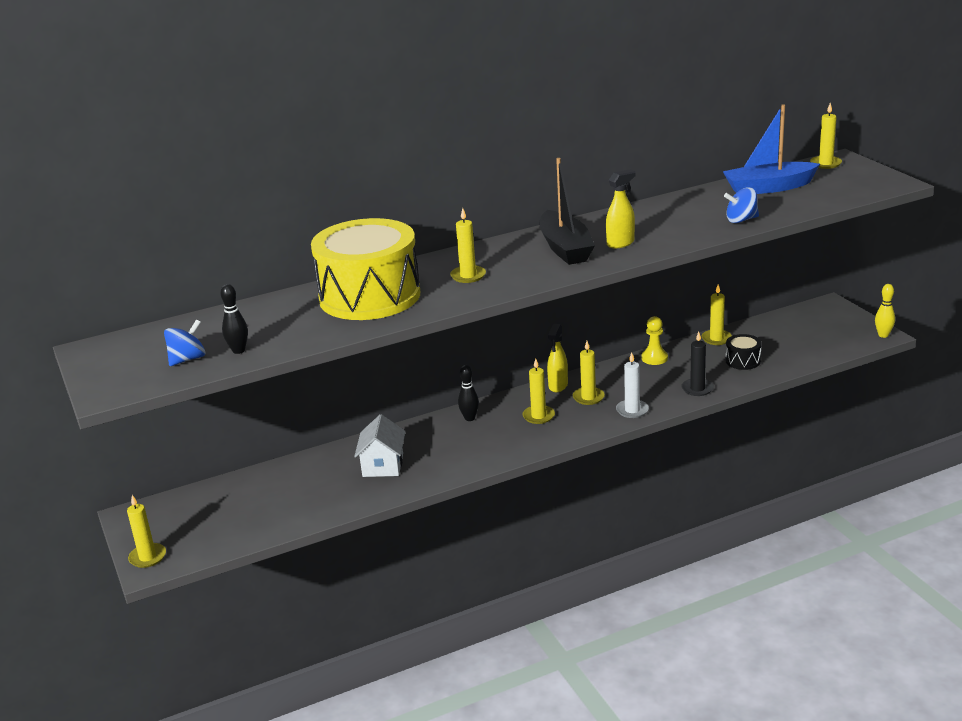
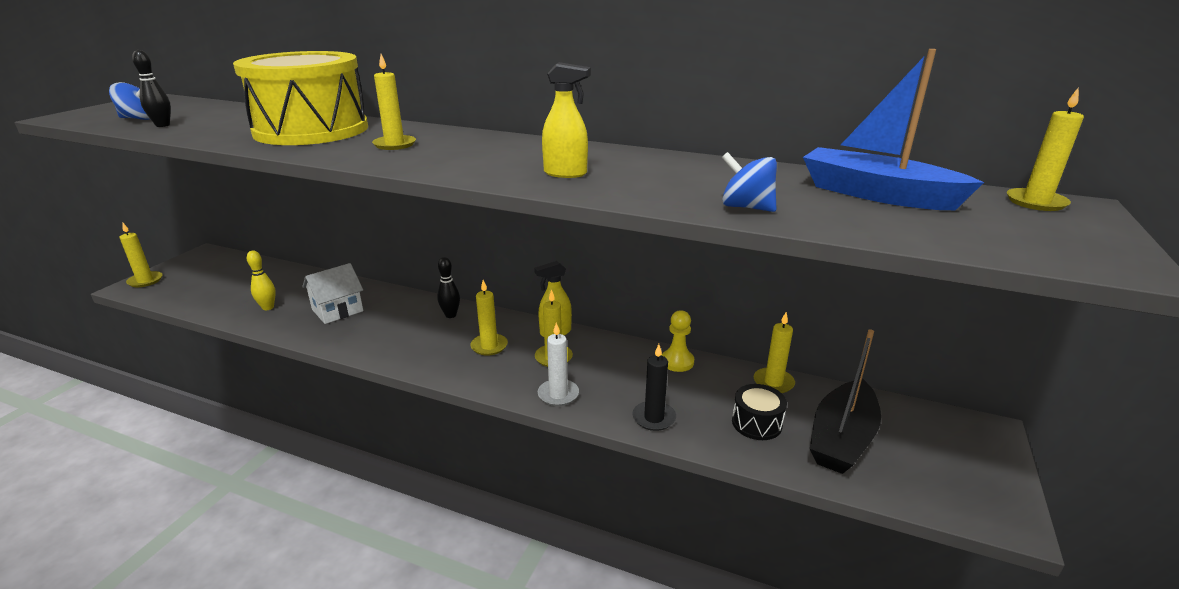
camera: 45 degrees right, 0 degrees up
black boat [539,158,595,265] -> black boat moved to [810,329,881,474]
yellow bowling pin [875,284,895,338] -> yellow bowling pin moved to [247,250,276,310]

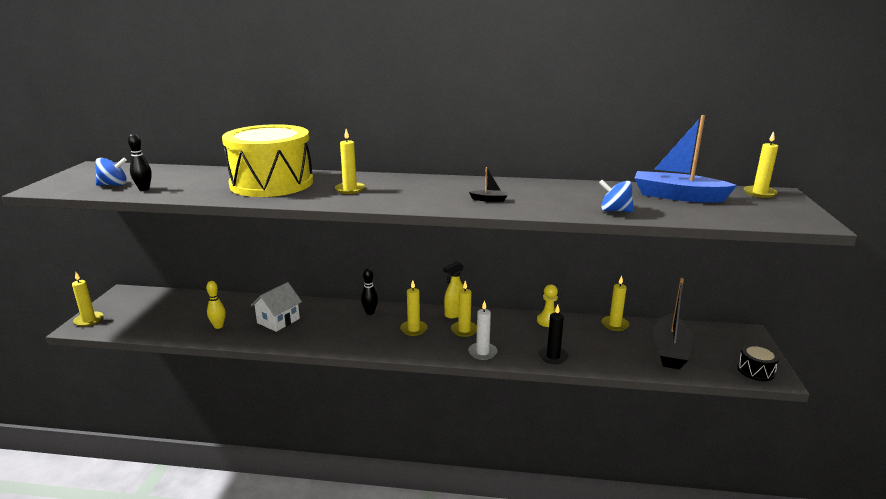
camera: 15 degrees left, 5 degrees down
yellow spray bottle [542,62,591,178] -> black boat [469,167,508,202]
black drum [732,384,787,440] -> black drum moved to [737,344,780,381]

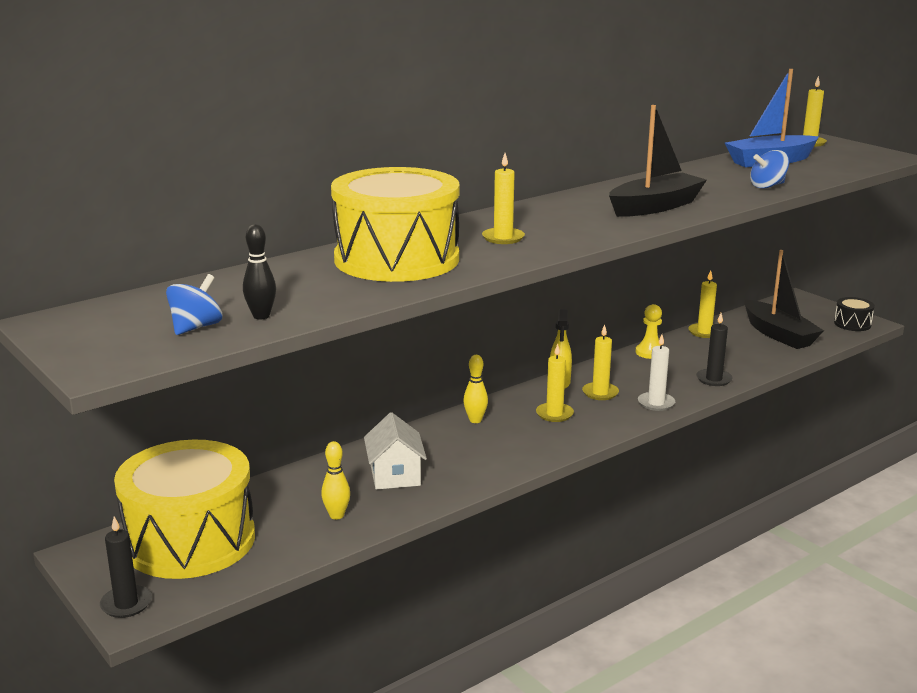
camera: 45 degrees left, 0 degrees up
yellow candle [72,272,103,327] -> black candle [100,516,152,618]
black bowling pin [361,268,378,315] -> yellow bowling pin [463,355,488,423]
black boat [469,167,508,202] -> black boat [609,105,707,217], size x2.46
none -> yellow drum [114,440,255,579]

